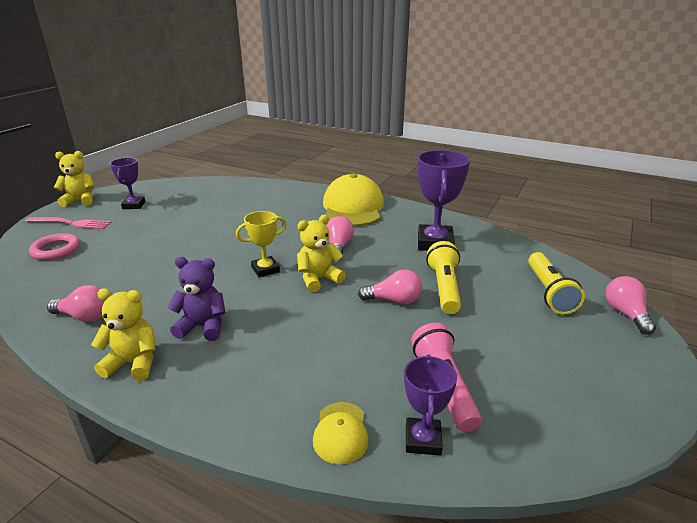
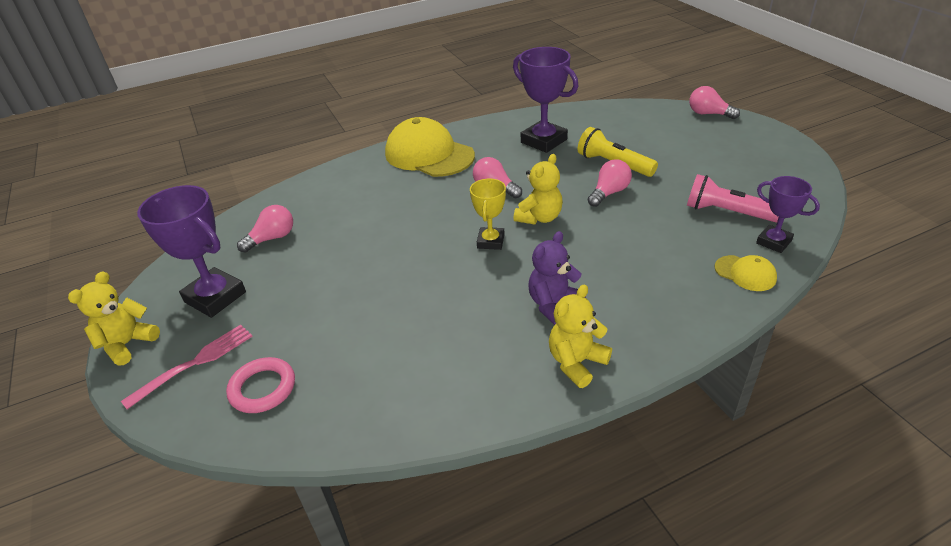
camera: 50 degrees left, 10 degrees up
pink light bulb [47,285,105,322] -> pink light bulb moved to [237,205,293,253]
purple trophy [110,158,145,209] -> purple trophy [137,185,246,318], size x1.68
yellow teddy bear [297,215,346,293] -> yellow teddy bear turned 150 degrees counterclockwise [514,154,563,225]
yellow flashlight [528,252,585,314] -> none

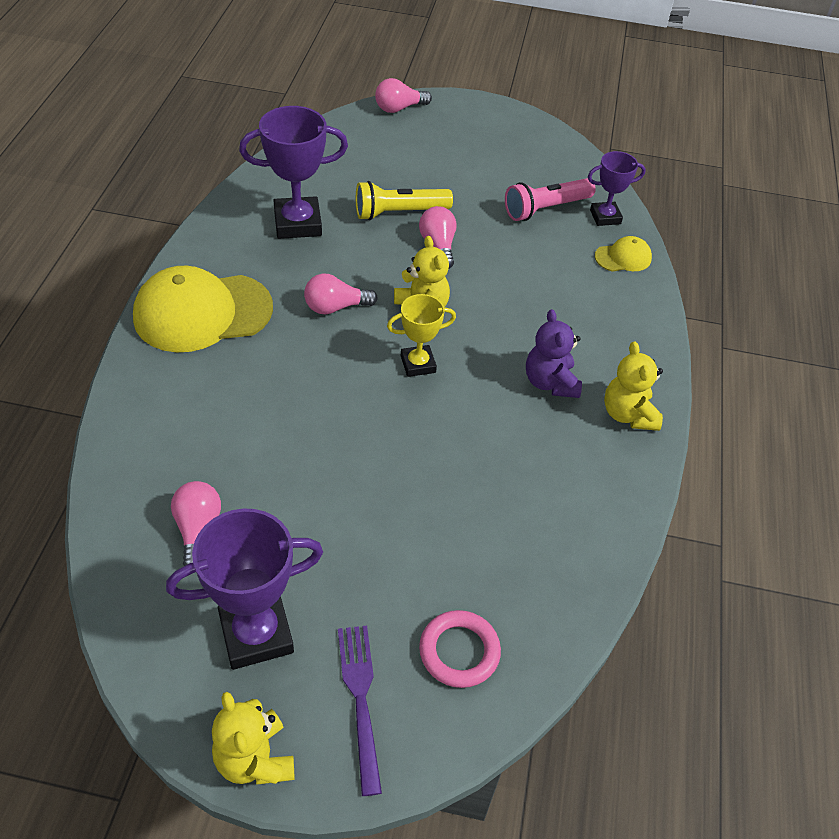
camera: 60 degrees left, 10 degrees up
pink fork [121,325,253,409] -> purple fork [338,626,382,796]
yellow trophy [470,179,506,250] -> yellow trophy turned 60 degrees counterclockwise [387,294,456,377]

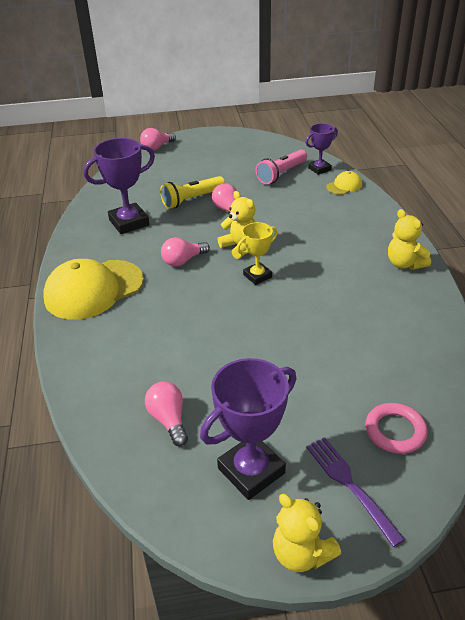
camera: 15 degrees left, 10 degrees down
purple teddy bear [526,309,582,398] -> none

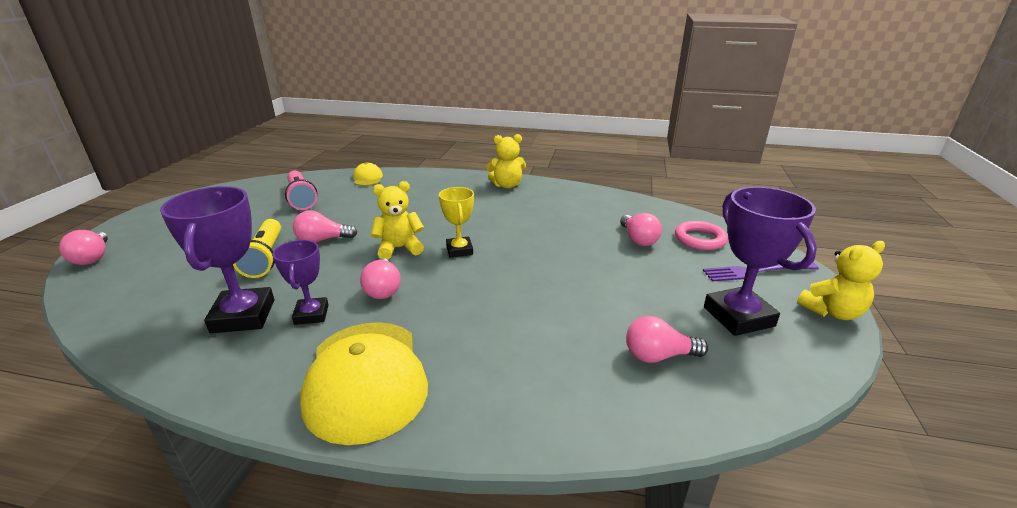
camera: 70 degrees left, 10 degrees down
purple trophy [306,123,338,175] -> purple trophy moved to [272,240,329,325]
none -> pink light bulb [620,213,662,246]

